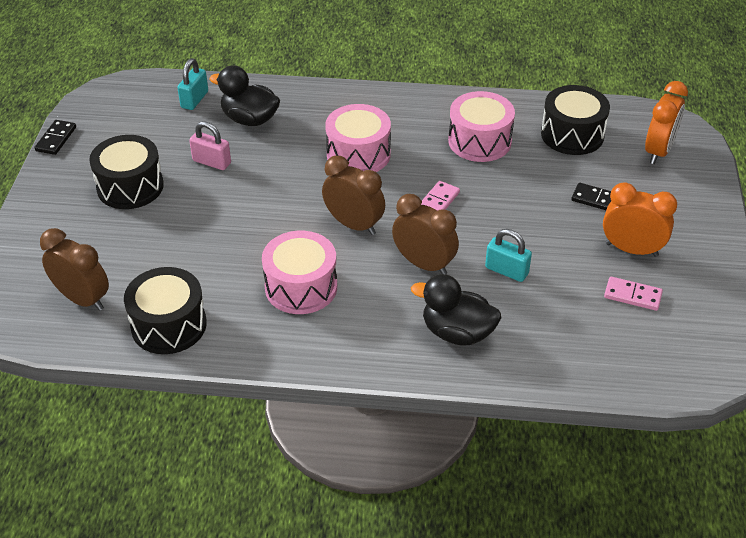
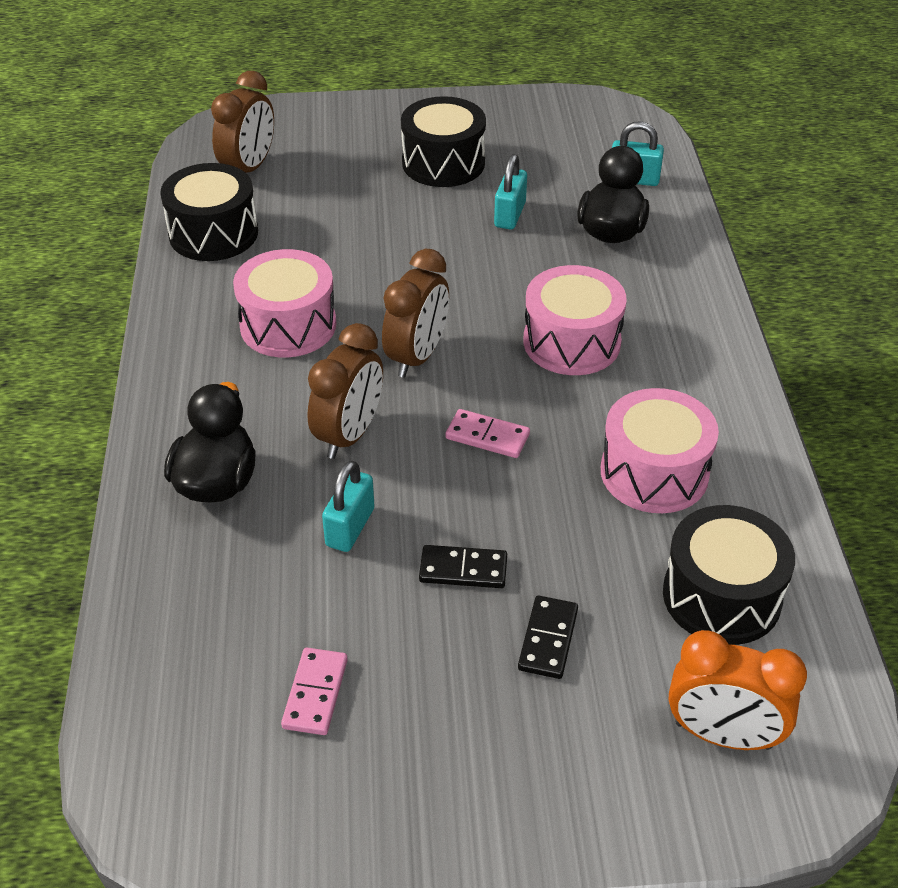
camera: 80 degrees right, 0 degrees up
black domino [35,120,76,155] -> black domino moved to [419,545,507,588]
pink padlock [189,121,231,170] -> turquoise padlock [494,154,527,230]
orange clock [603,182,677,257] -> none

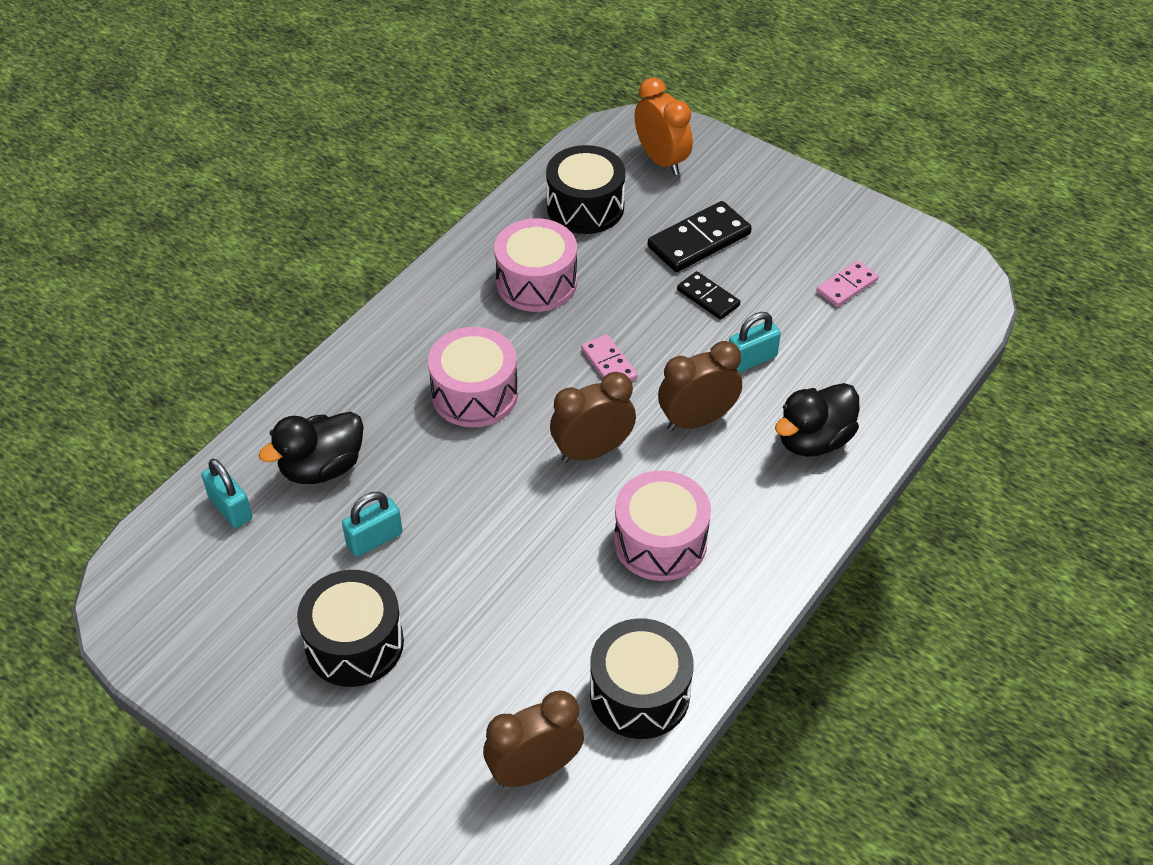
camera: 140 degrees left, 5 degrees up
black domino [518,595,578,679] -> black domino [648,201,752,272], size x1.67

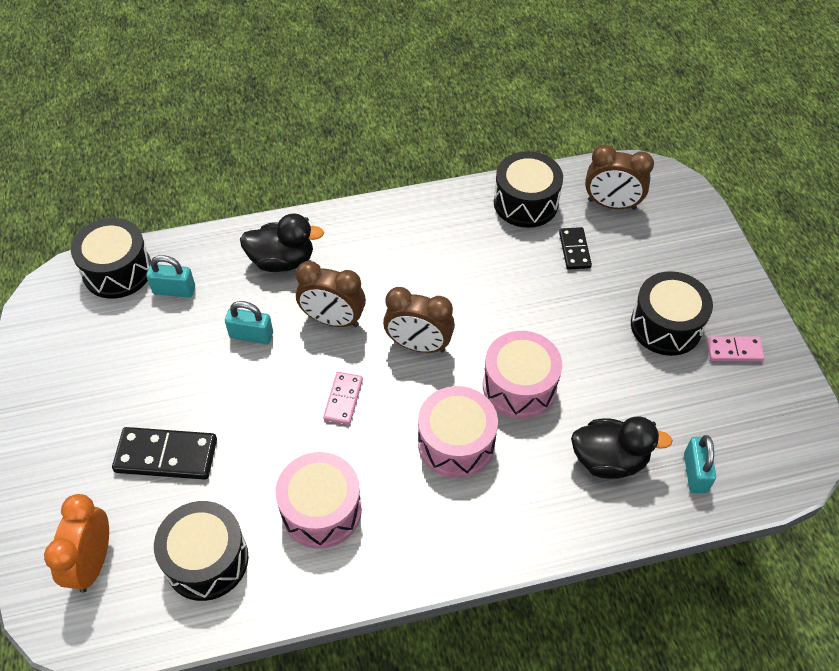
camera: 140 degrees left, 5 degrees up
turquoise padlock [342,492,403,557] -> turquoise padlock moved to [146,255,195,297]
pink drum [614,471,711,581] -> pink drum moved to [483,331,562,419]
black domino [677,271,740,320] -> black domino moved to [559,227,592,270]
pink domino [816,261,878,307] -> pink domino moved to [706,337,765,361]
none -> black drum [71,218,151,299]

